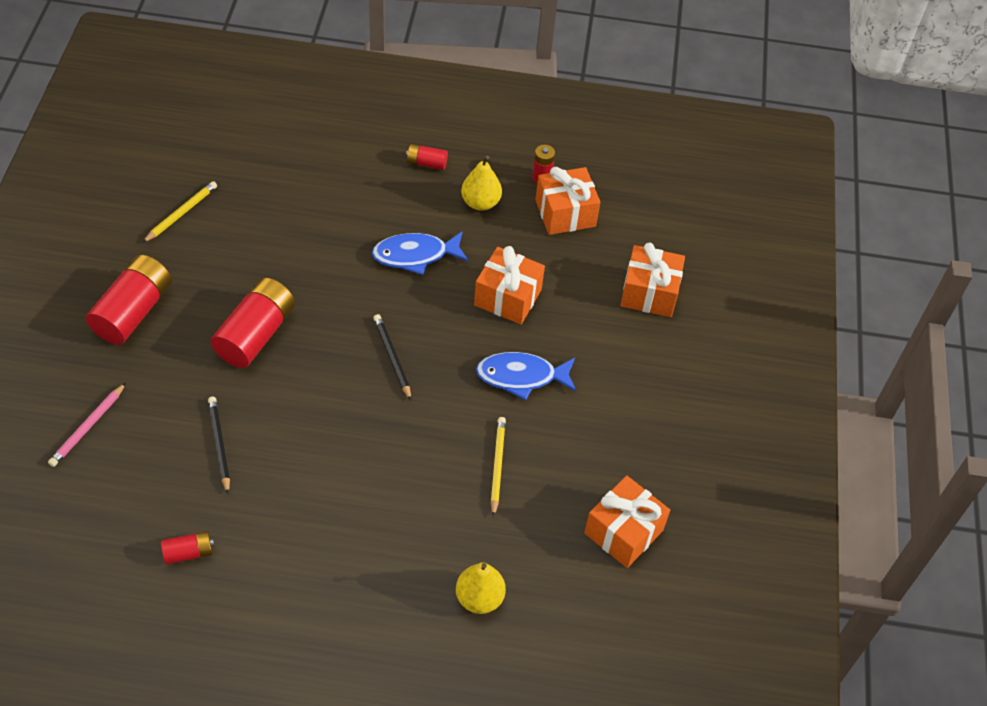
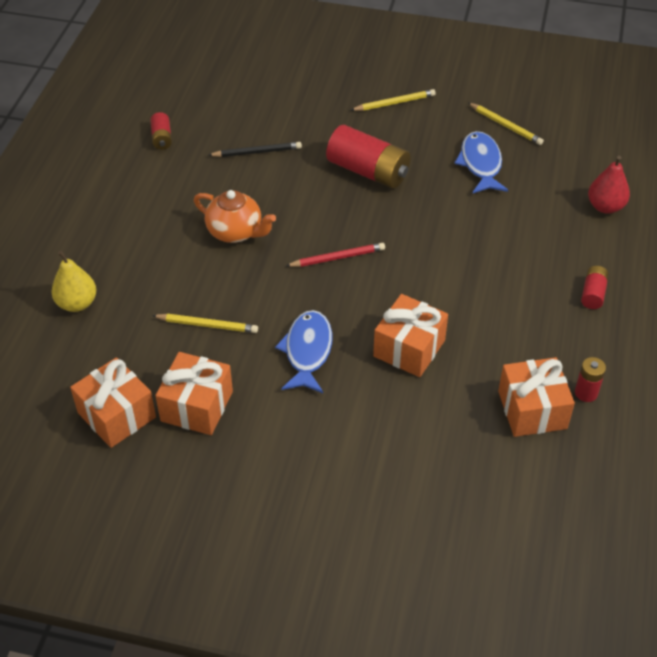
camera: 100 degrees right, 5 degrees down
pink pencil [48,383,126,467] -> none
red battery [86,255,172,345] -> yellow pencil [351,89,436,111]
blue fish [372,231,468,275] -> blue fish moved to [454,131,508,194]
black pencil [373,314,411,400] -> red pencil [286,243,385,267]
yellow pear [461,155,502,211] -> none
orange gift [620,242,685,317] -> orange gift moved to [155,352,233,435]
none -> orange teapot [194,190,276,243]
none -> red pear [588,156,630,214]

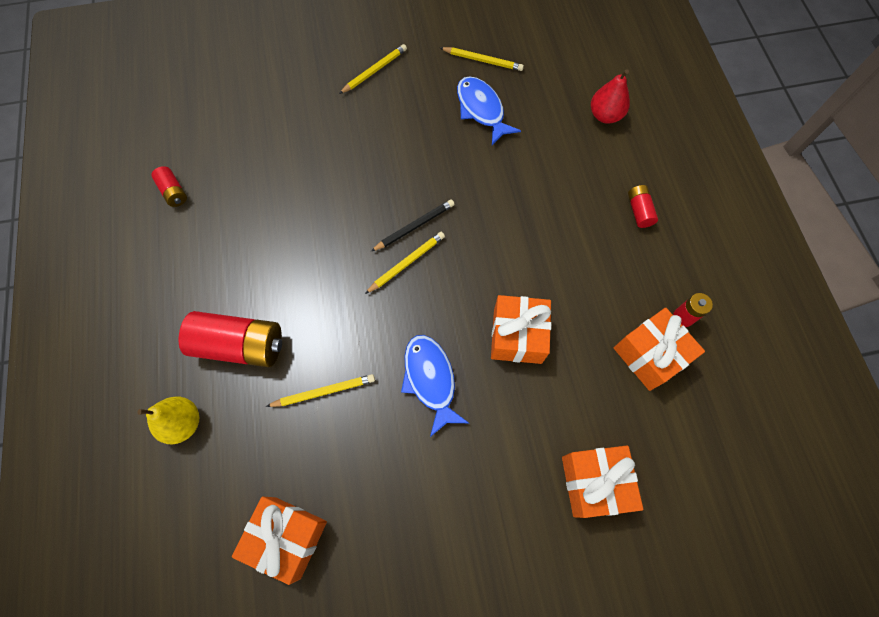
camera: 25 degrees left, 20 degrees up
orange gift [155,352,233,435] -> orange gift moved to [562,445,643,518]
orange teapot [194,190,276,243] -> none
black pencil [209,142,302,157] -> black pencil moved to [371,199,455,251]
red pencil [286,243,385,267] -> yellow pencil [365,232,445,294]
red battery [326,125,411,189] -> red battery moved to [179,311,282,367]

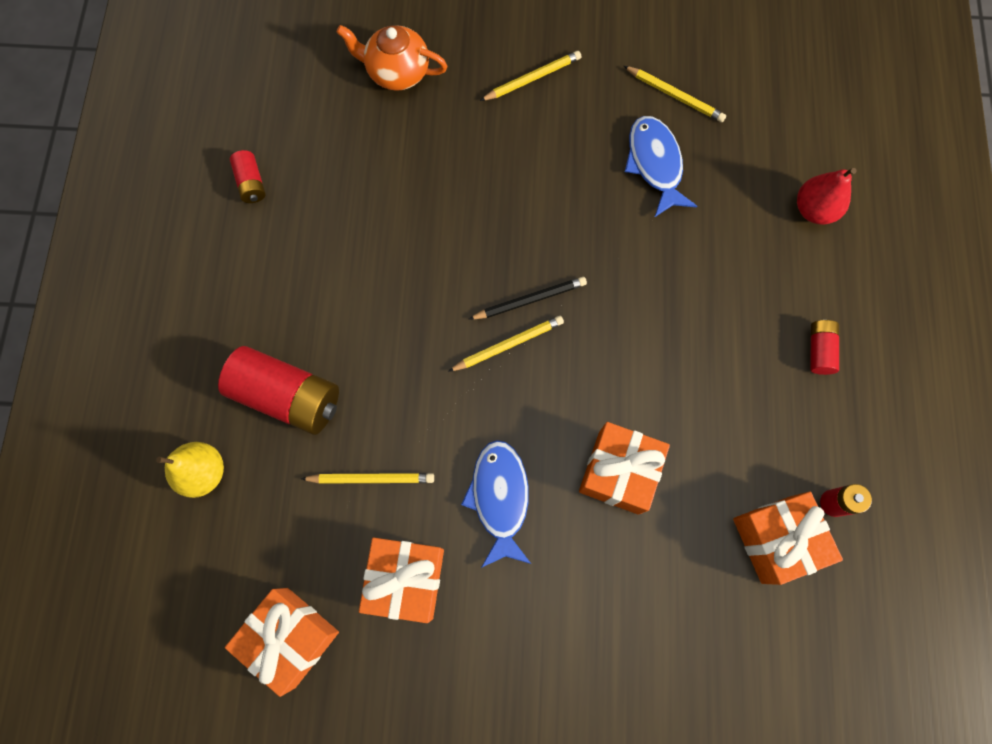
camera: 15 degrees right, 5 degrees up
orange gift [562,445,643,518] -> orange gift moved to [359,538,444,623]
none -> orange teapot [336,25,447,91]

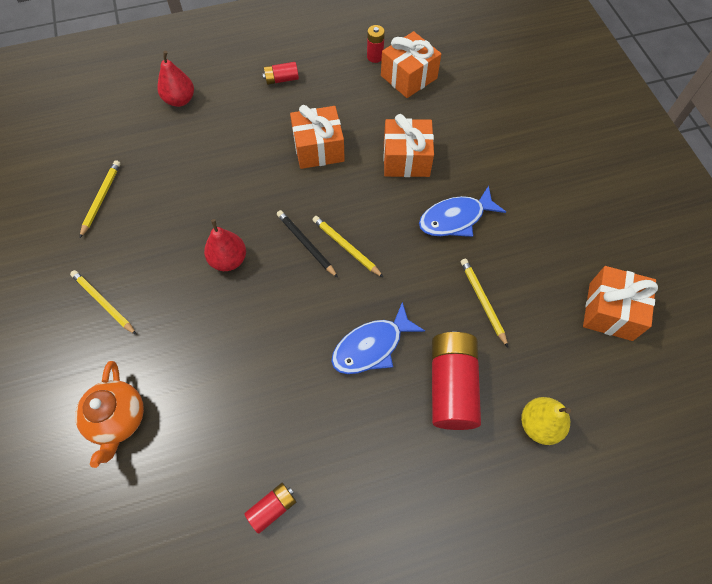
camera: 110 degrees left, 10 degrees down
orange gift [359,538,444,623] -> orange gift moved to [290,105,345,169]
blue fish [625,116,697,217] -> blue fish moved to [331,302,425,374]
none -> red pear [204,219,246,271]

